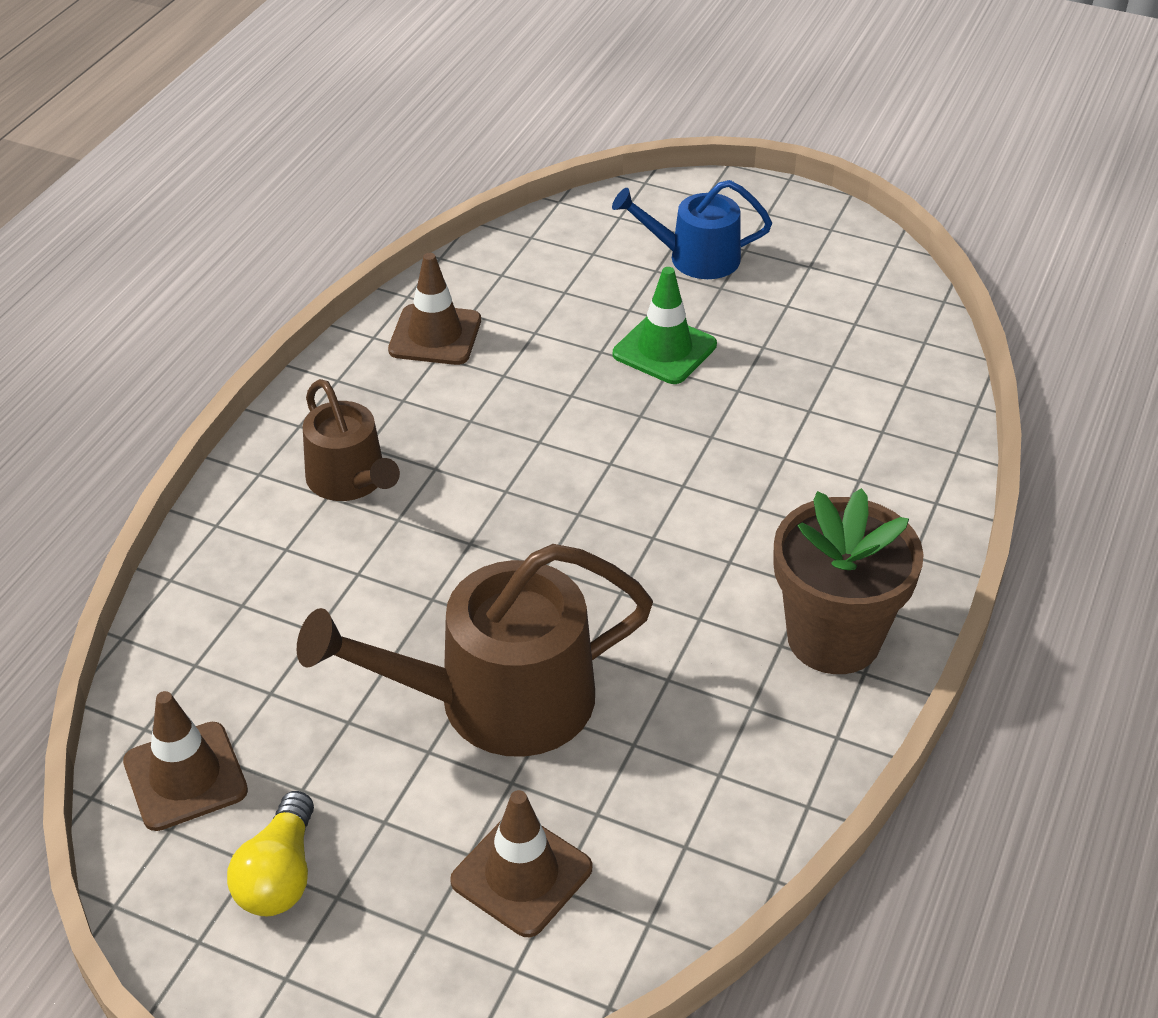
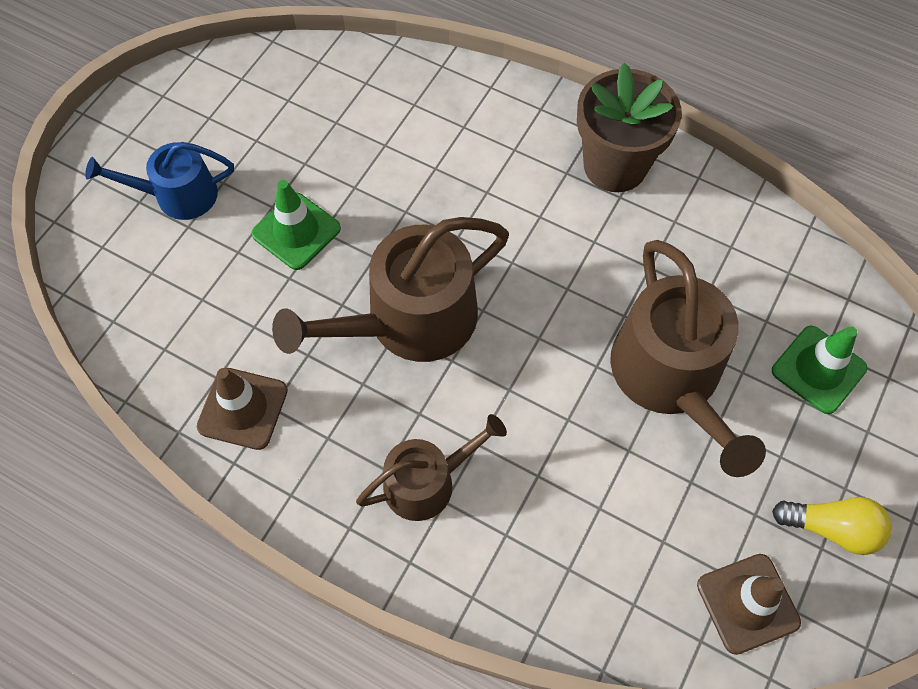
camera: 85 degrees left, 20 degrees up
brown traffic cone [450,790,592,937] -> green traffic cone [772,326,867,414]
blue watering can [612,180,772,279] -> blue watering can turned 75 degrees clockwise [85,142,234,220]
none -> brown watering can [272,217,509,362]

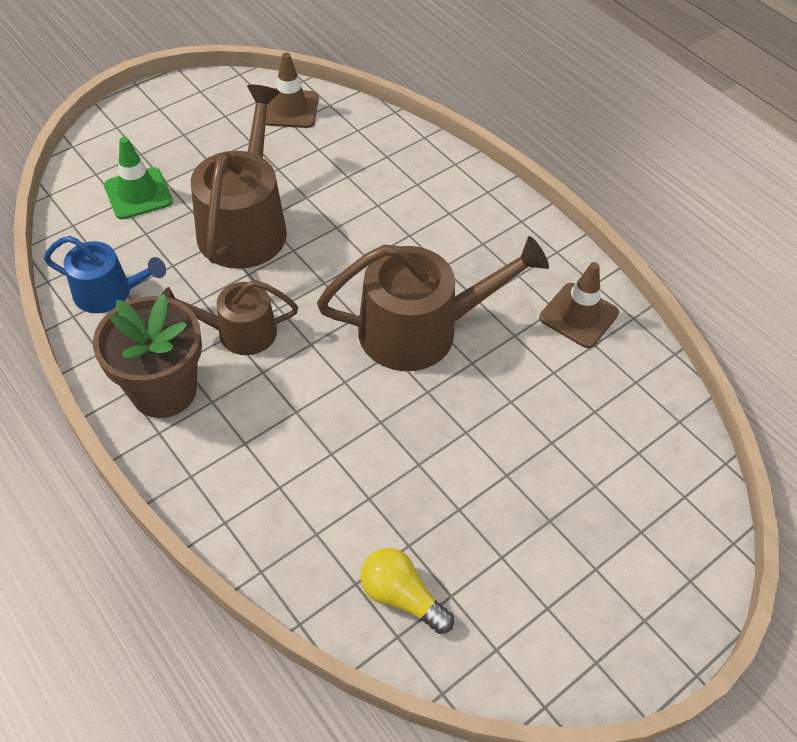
camera: 160 degrees left, 10 degrees down
blue watering can [85,142,234,220] -> blue watering can moved to [44,236,166,313]
green traffic cone [251,180,341,270] -> none
brown watering can [356,414,507,521] -> brown watering can moved to [162,280,298,355]
yellow light bulb [772,497,892,555] -> yellow light bulb moved to [361,548,454,634]

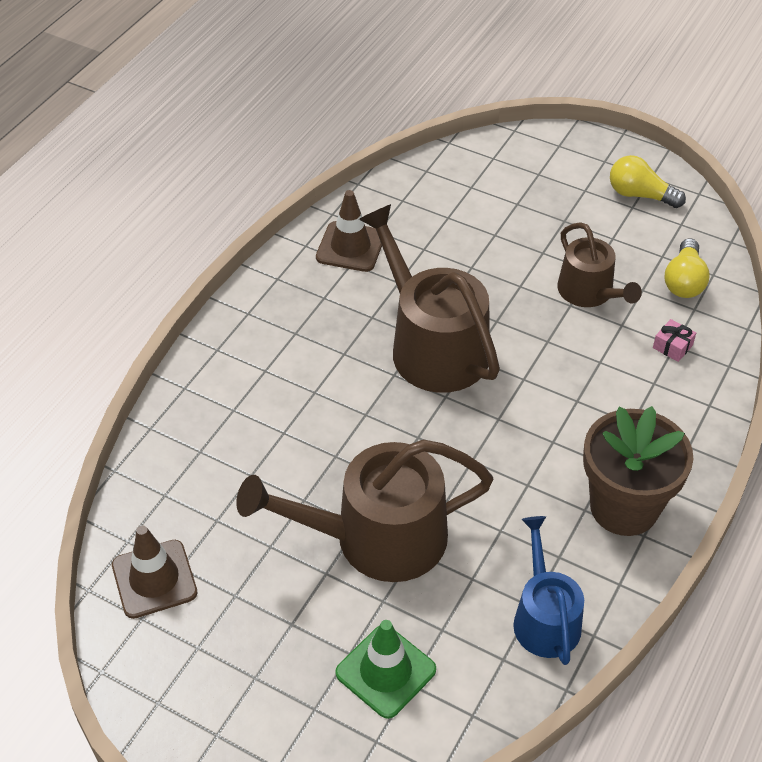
camera: 110 degrees left, 5 degrees down
brown watering can [162,280,298,355] -> brown watering can moved to [557,222,642,307]
none -> yellow light bulb [610,155,686,208]
none -> pink gift [653,319,696,362]

